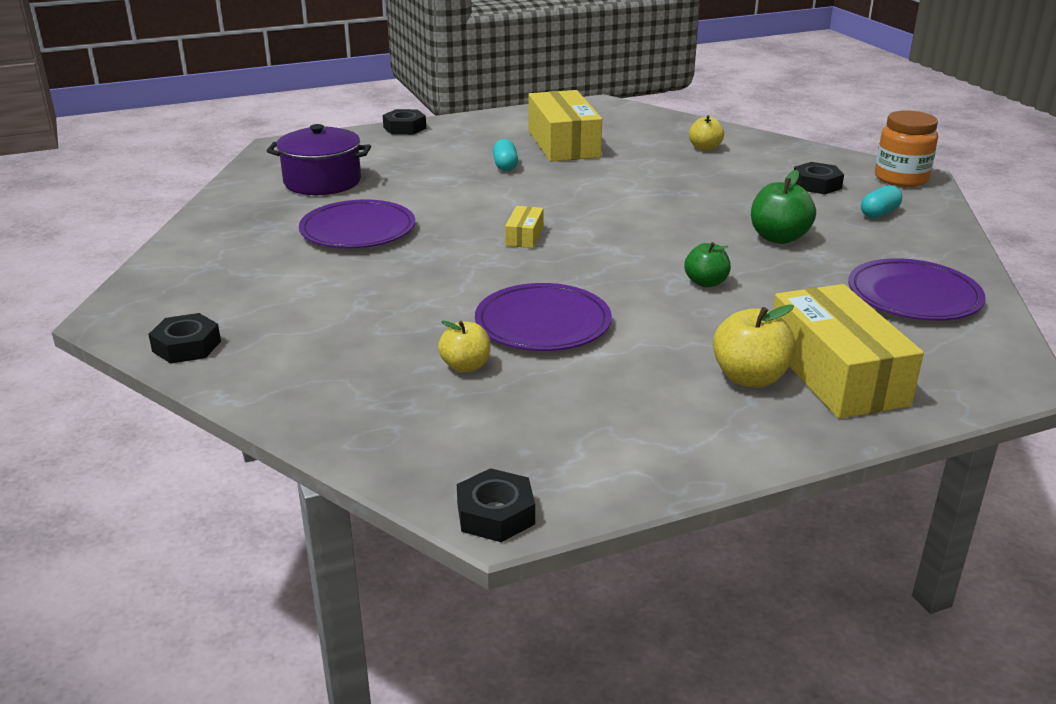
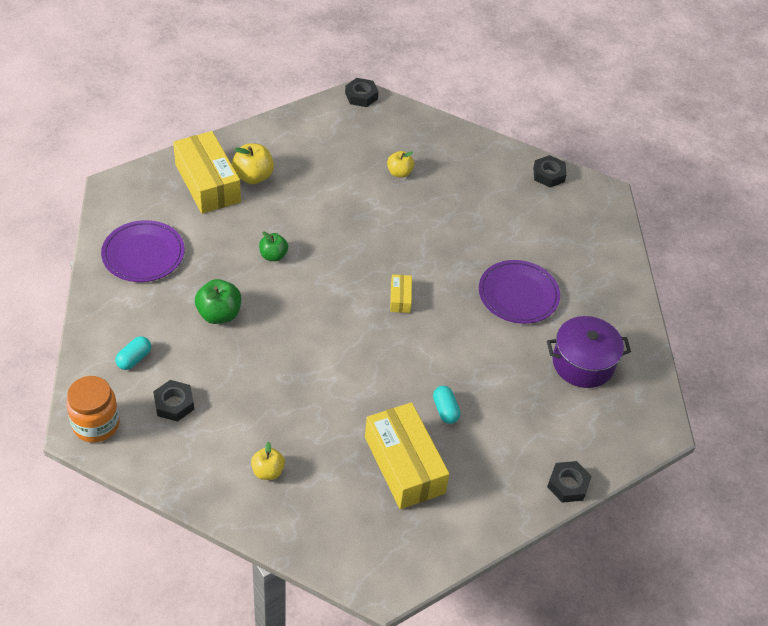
camera: 165 degrees right, 20 degrees up
purple plate [475,283,612,351] -> none

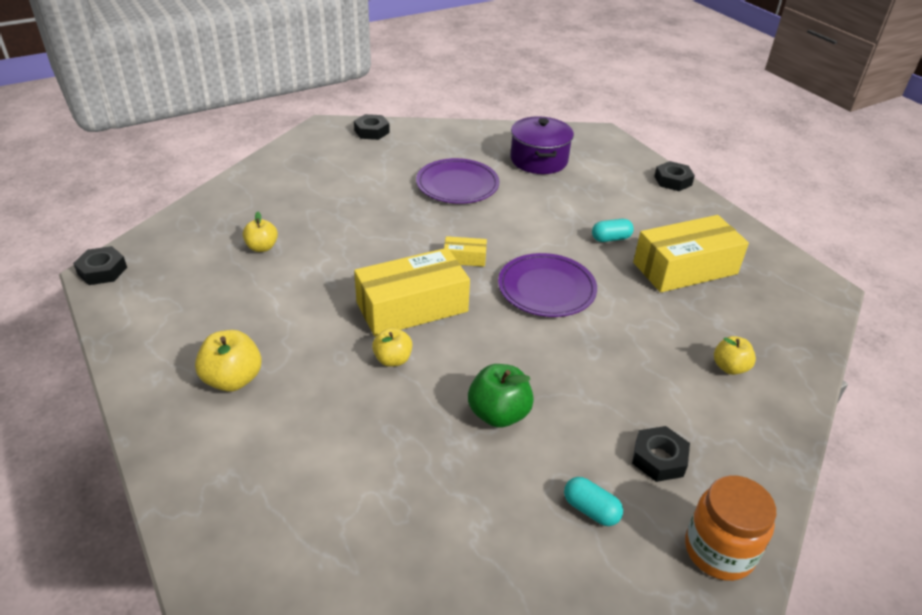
camera: 85 degrees left, 10 degrees down
purple plate [101,220,185,282] -> purple plate moved to [498,253,597,317]
yellow box [173,131,241,214] -> yellow box moved to [354,248,470,337]
green apple [259,232,288,261] -> yellow apple [372,328,412,367]
black nut [533,155,567,187] -> black nut moved to [354,114,390,140]

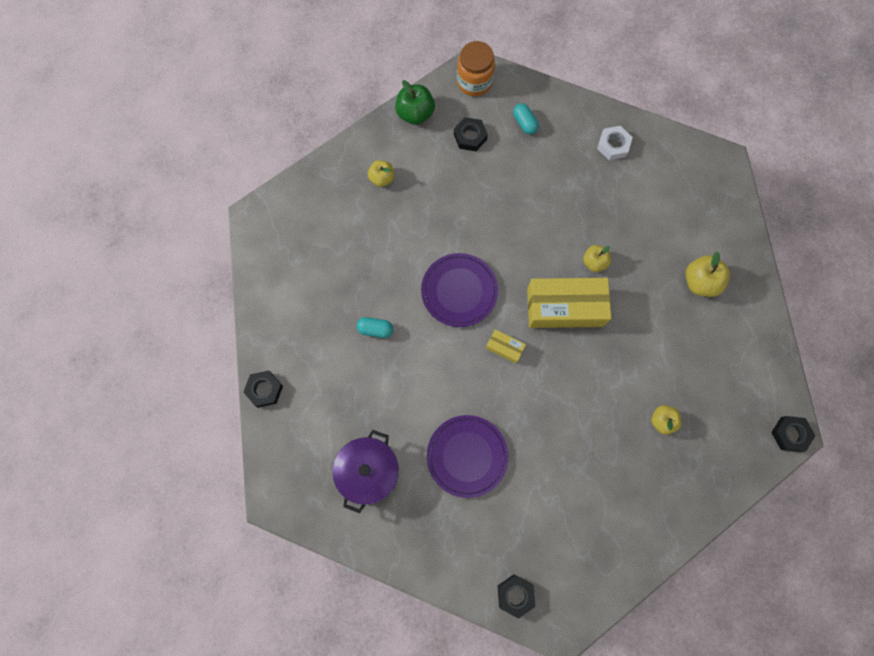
camera: 155 degrees left, 35 degrees up
green apple [468,364,534,428] -> green apple moved to [395,80,435,125]
yellow box [633,215,749,293] -> none
none -> white nut [597,126,633,160]

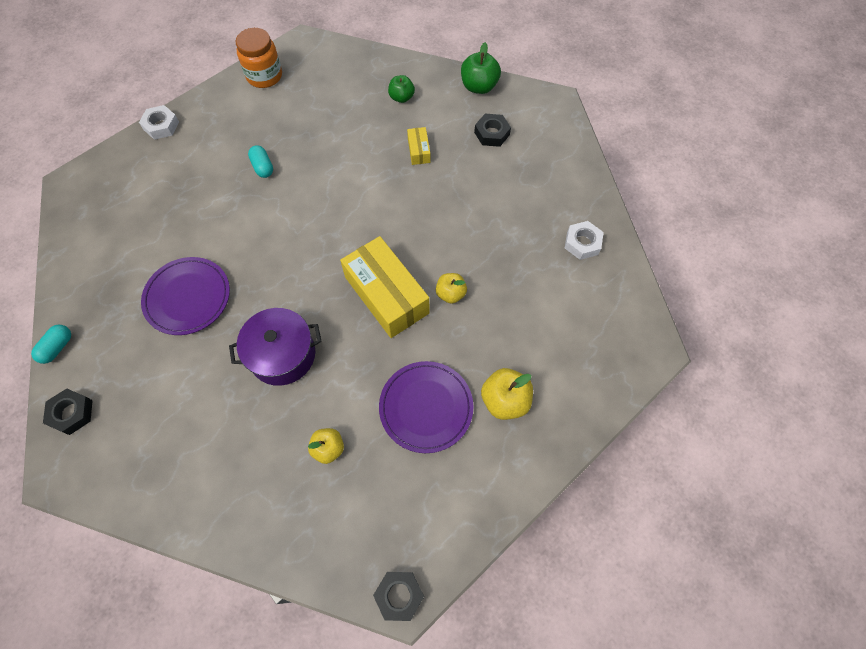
camera: 55 degrees right, 10 degrees down
black nut [243,370,283,408] -> white nut [139,105,179,140]
purple pot [333,430,399,513] -> purple pot moved to [229,308,322,386]
yellow apple [368,160,394,187] -> green apple [388,75,415,103]
purple plate [421,253,498,327] -> purple plate moved to [379,361,474,453]
orange jar [457,41,495,96] -> orange jar moved to [236,28,282,88]
yellow box [486,329,526,364] -> yellow box moved to [407,127,430,165]
turquoise capsule [513,103,539,135] -> turquoise capsule moved to [31,325,71,364]

